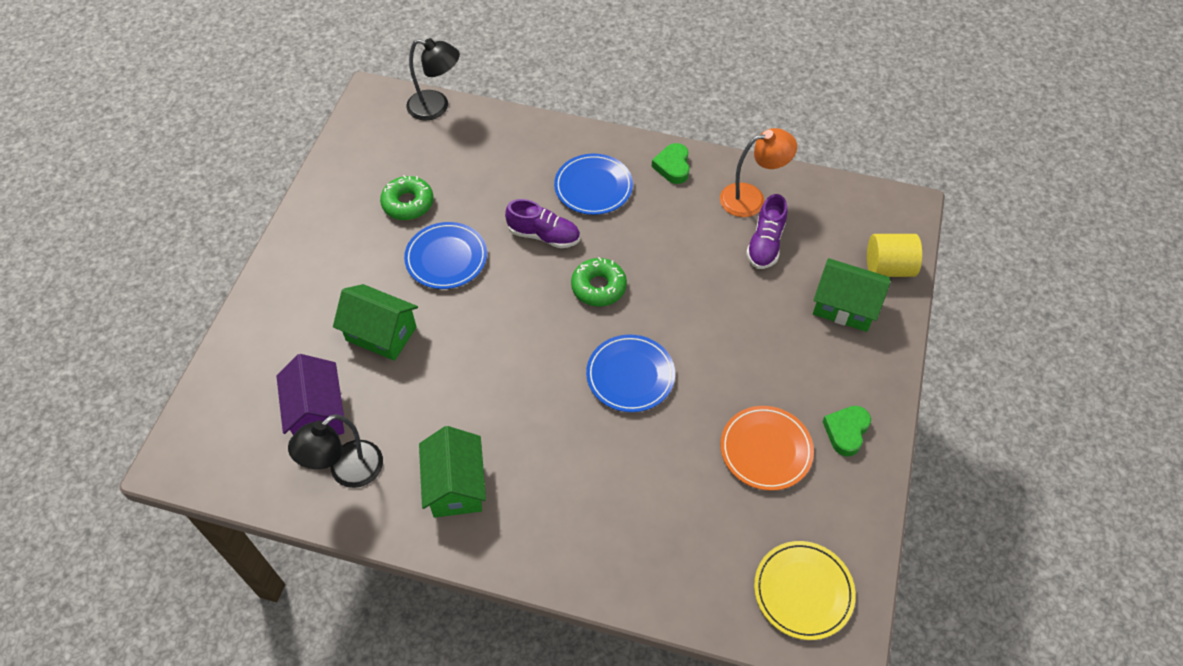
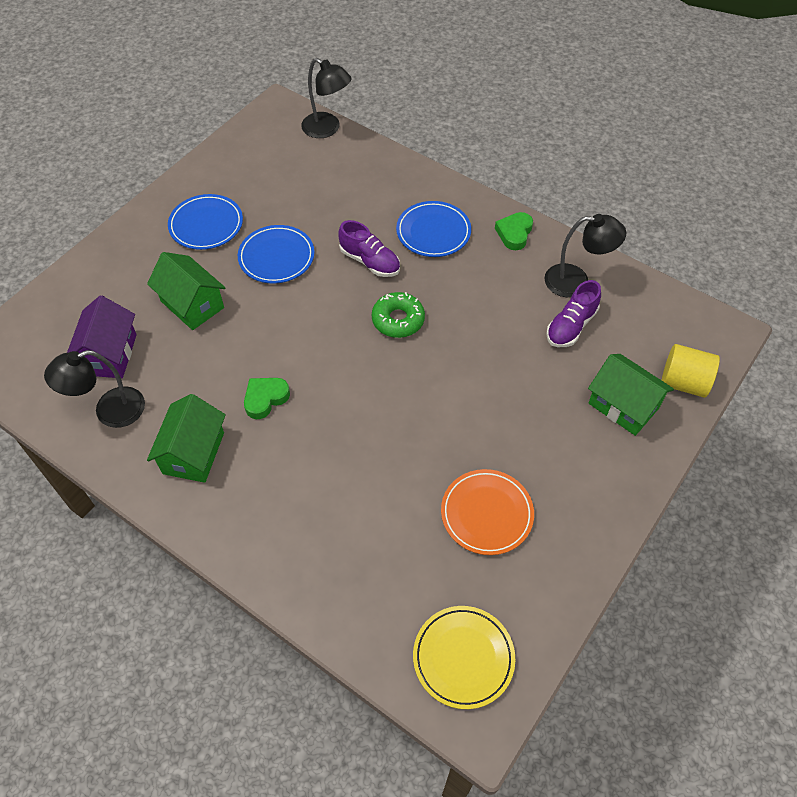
camera: 20 degrees right, 0 degrees up
green donut [380,175,434,220] -> none
blue plate [586,335,675,412] -> blue plate moved to [168,194,243,250]
orange lamp [720,128,797,217] -> black lamp [544,214,626,297]
green heart [822,406,871,457] -> green heart moved to [244,378,290,419]

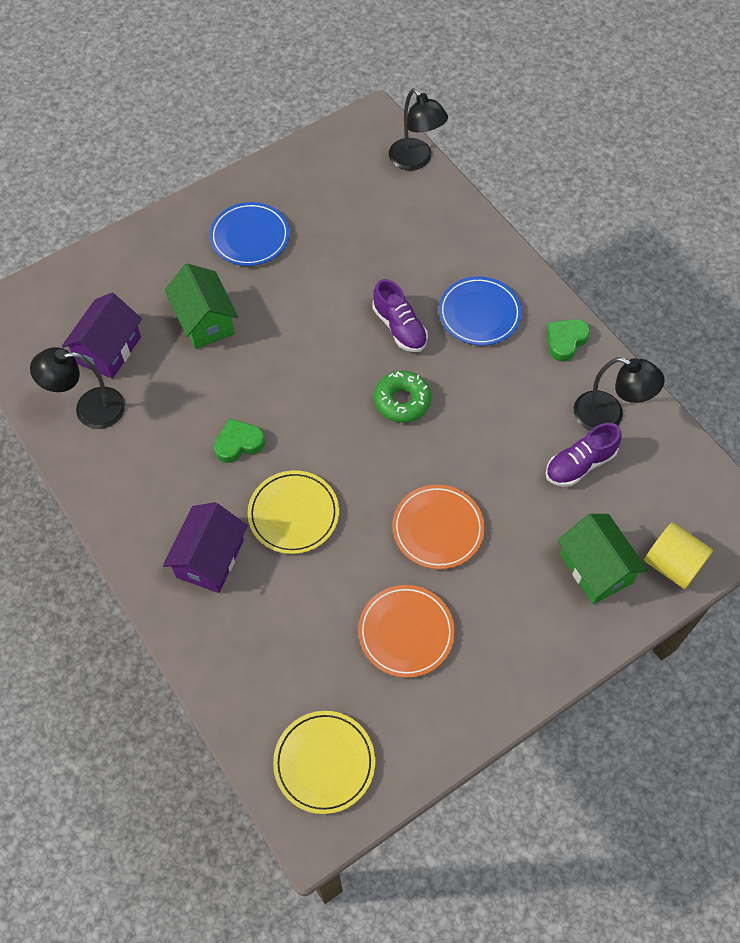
camera: 20 degrees right, 5 degrees up
green house [147,394,226,483] -> none
blue plate [238,225,314,283] -> none
none -> purple house [163,502,248,593]
none -> yellow plate [247,470,339,554]
none -> orange plate [392,485,485,569]

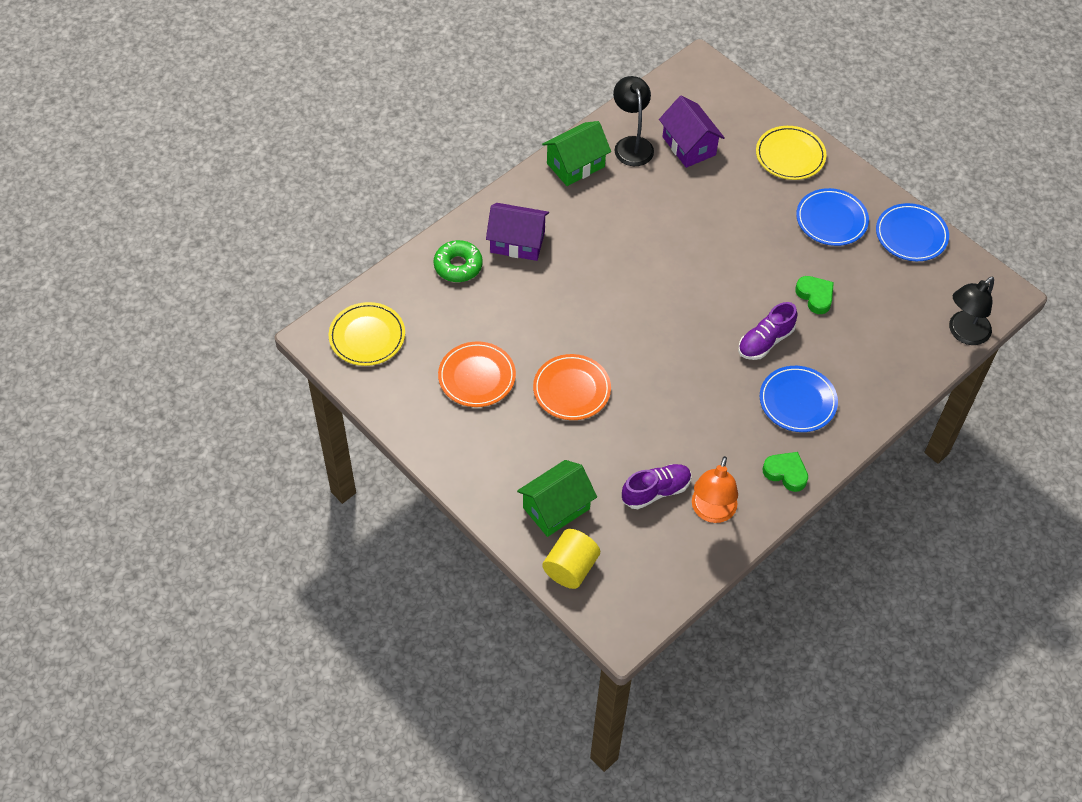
camera: 80 degrees right, 5 degrees down
purple house [62,293,142,379] -> purple house turned 45 degrees clockwise [659,96,725,168]
green house [165,264,238,349] -> green house moved to [542,121,611,186]
green heart [214,418,265,463] -> green heart moved to [795,276,834,314]
yellow plate [247,470,339,554] -> yellow plate moved to [756,126,826,180]
green donut [374,371,431,423] -> green donut moved to [434,240,483,282]
purple shoe [546,423,622,487] -> purple shoe turned 105 degrees clockwise [622,464,692,509]
black lamp [574,357,665,431] -> orange lamp [692,456,738,523]
none -> blue plate [876,203,949,261]

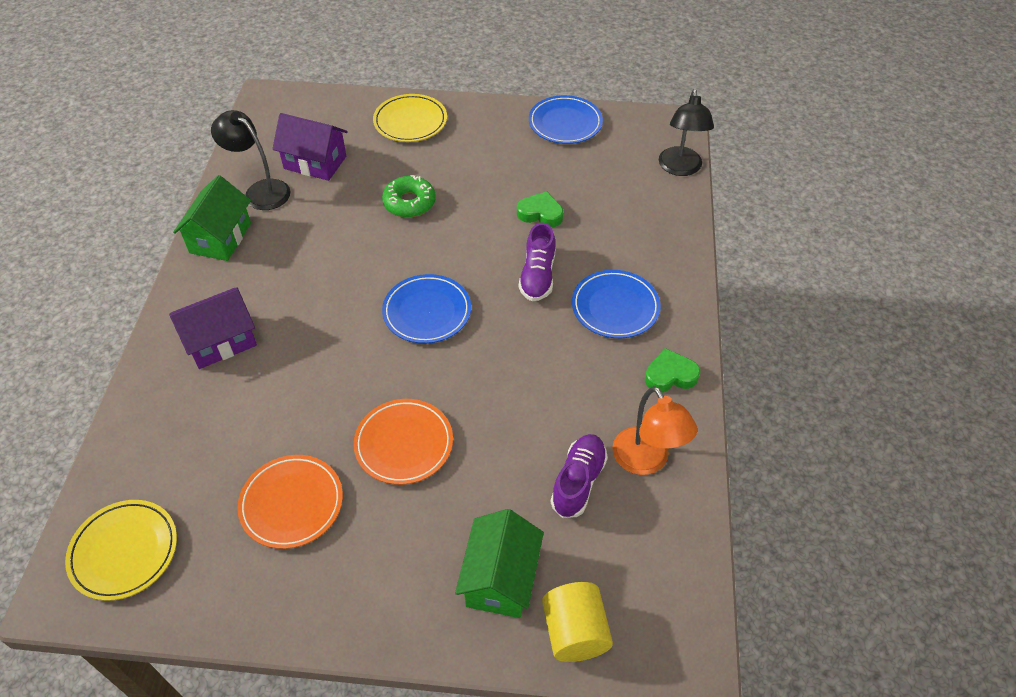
camera: 40 degrees left, 5 degrees down
green donut [434,240,483,282] -> green donut moved to [382,175,436,218]
blue plate [796,188,869,246] -> blue plate moved to [382,274,471,344]

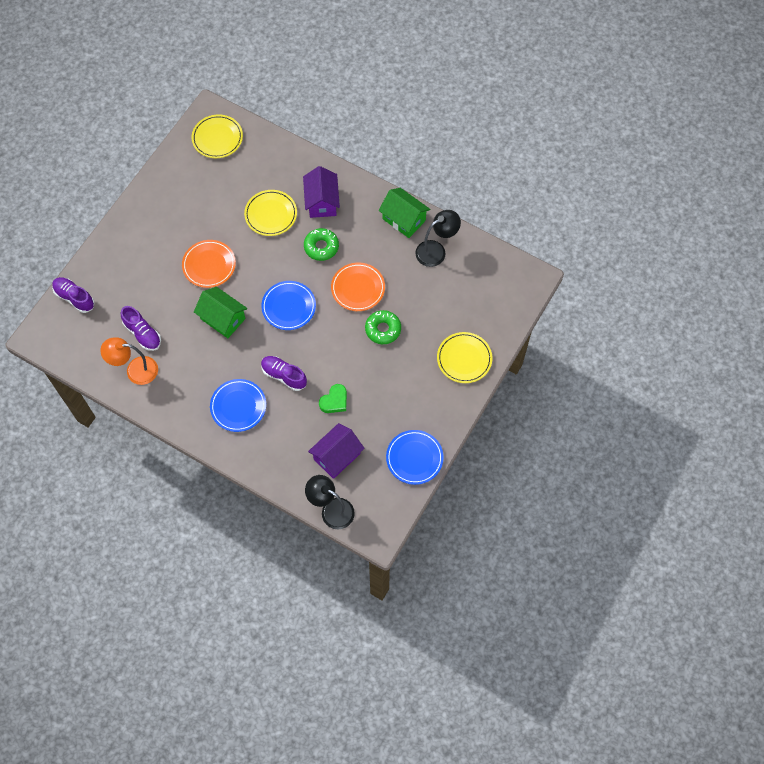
camera: 115 degrees right, 15 degrees up
orange plate [237,455,343,549] -> orange plate moved to [331,263,385,311]
purple house [272,113,348,181] -> purple house moved to [308,423,364,479]
green house [455,509,544,618] -> green house moved to [194,287,248,338]
yellow cylinder [542,582,613,662] -> purple shoe [52,277,95,313]
green heart [645,348,700,393] -> none
none -> yellow plate [244,190,297,236]
none -> green donut [304,228,339,261]

